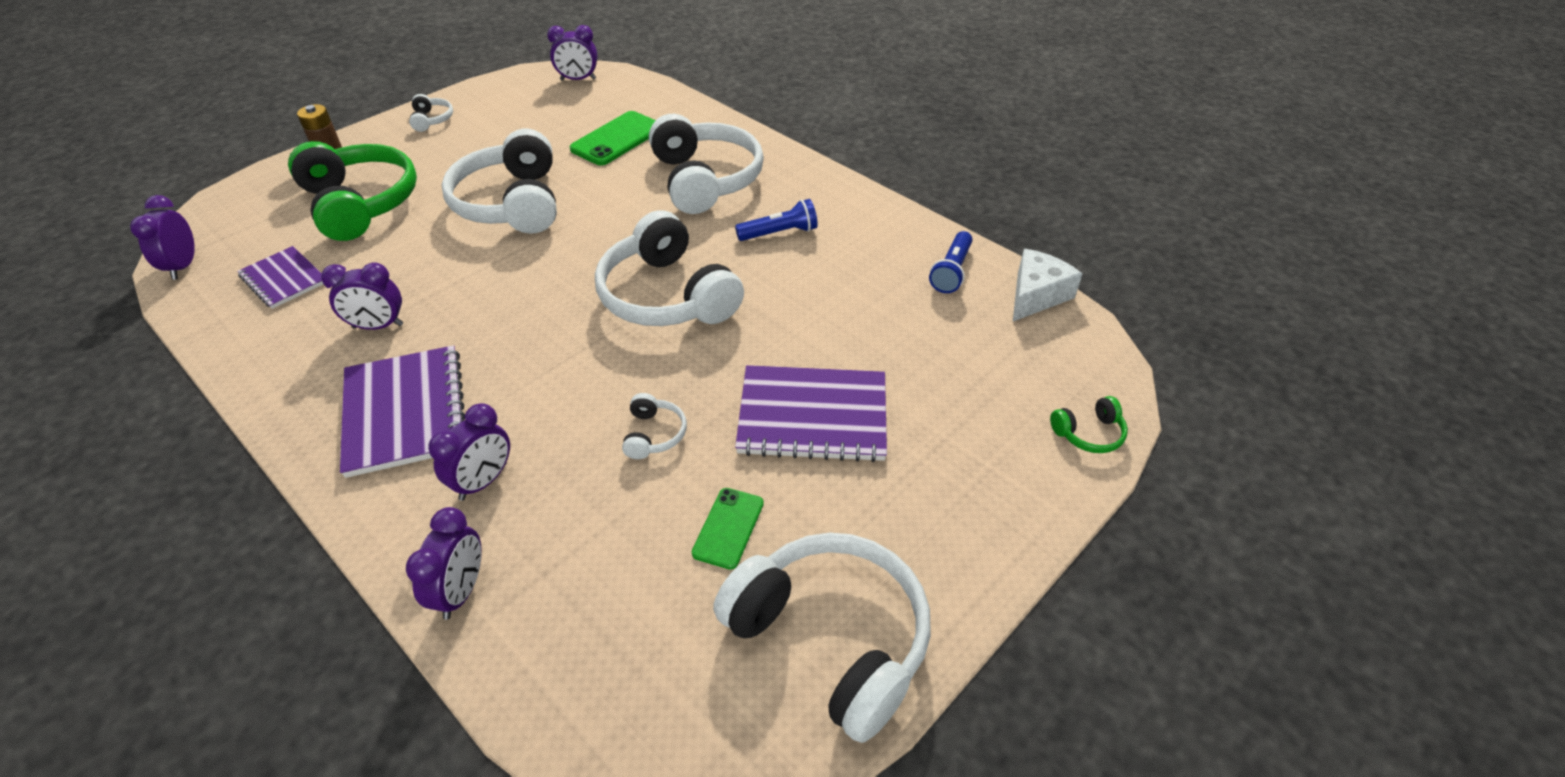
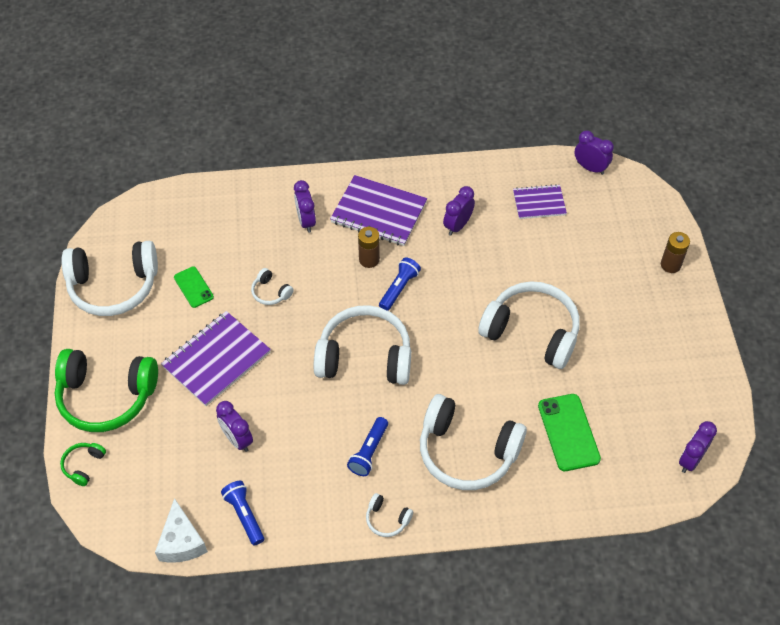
camera: 130 degrees right, 10 degrees up
green headphones [288,141,417,241] -> green headphones moved to [55,349,158,432]
purple clock [406,507,482,620] -> purple clock moved to [216,401,253,452]
white headphones [409,94,453,132] -> white headphones moved to [366,493,413,537]
none -> brown battery [358,227,380,268]
none -> blue flashlight [379,257,421,311]

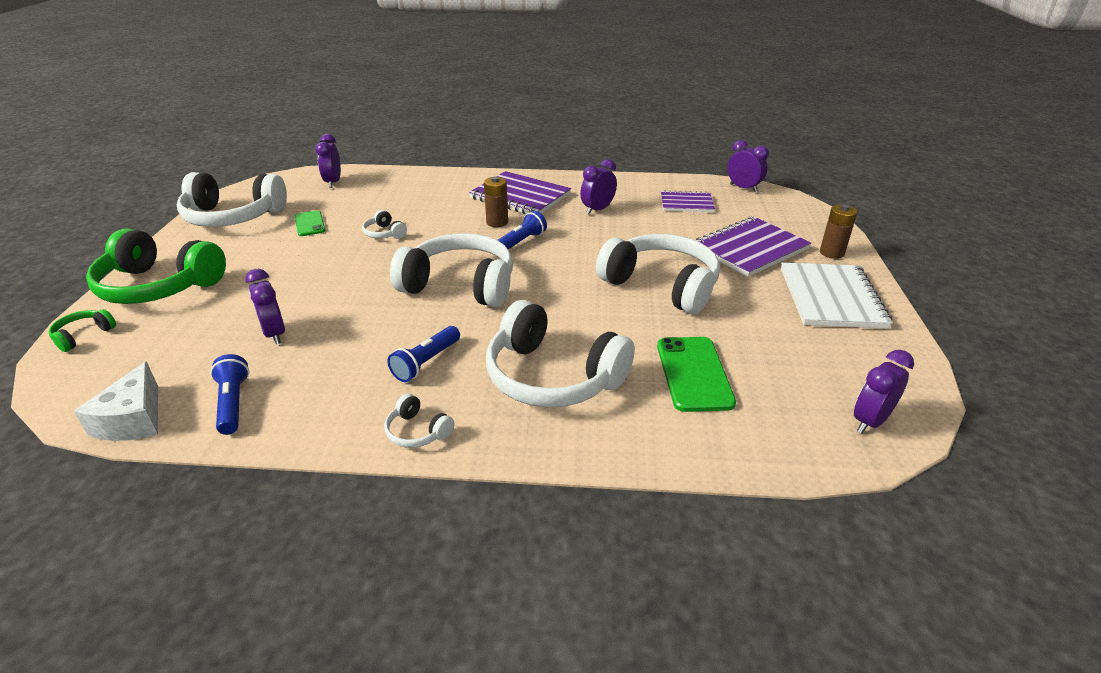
camera: 10 degrees right, 20 degrees down
purple notebook [161,311,271,406] -> purple notebook moved to [695,217,811,277]
purple clock [294,180,316,233] -> purple clock moved to [315,134,341,188]
none -> white notebook [781,263,893,329]

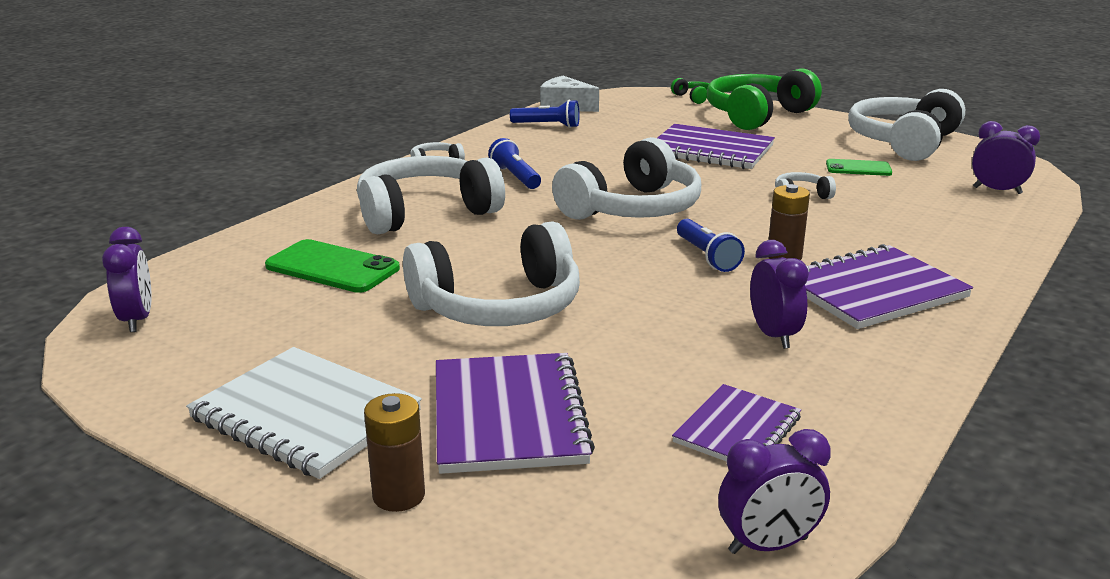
camera: 120 degrees right, 10 degrees down
purple clock [245,269,285,344] -> none
none -> purple notebook [657,124,775,169]

